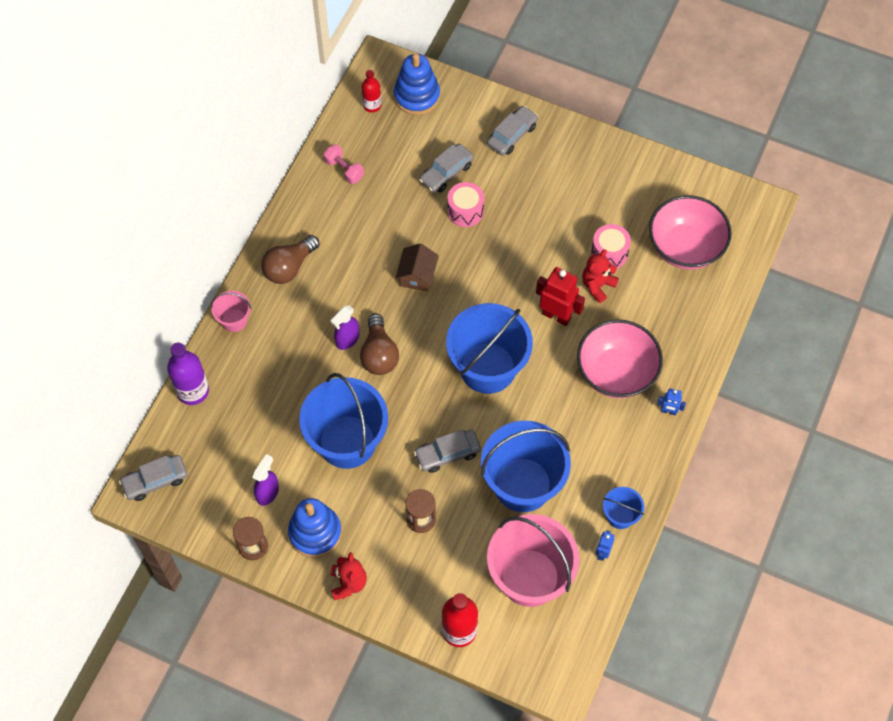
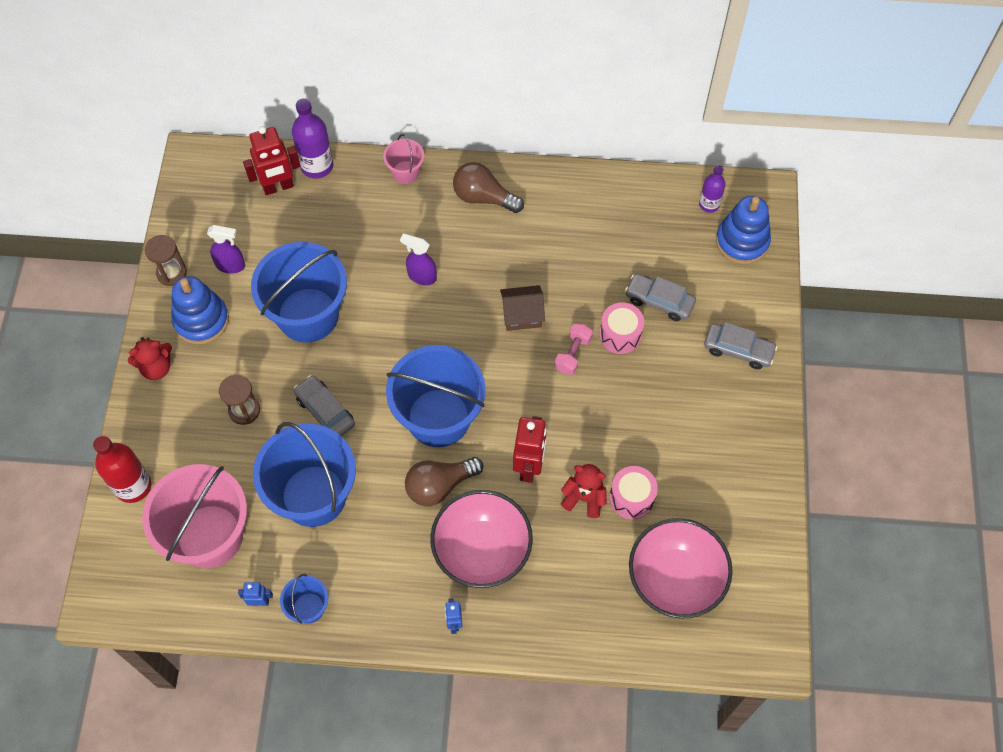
camera: 70 degrees right, 0 degrees up
grey car [119,455,187,501] -> none
pink dumbbell [324,144,364,184] -> pink dumbbell moved to [554,323,593,375]
brown light bulb [360,314,399,375] -> brown light bulb moved to [405,457,484,506]
red bottle [361,70,381,112] -> purple bottle [699,165,726,213]
none -> red robot [243,126,301,195]

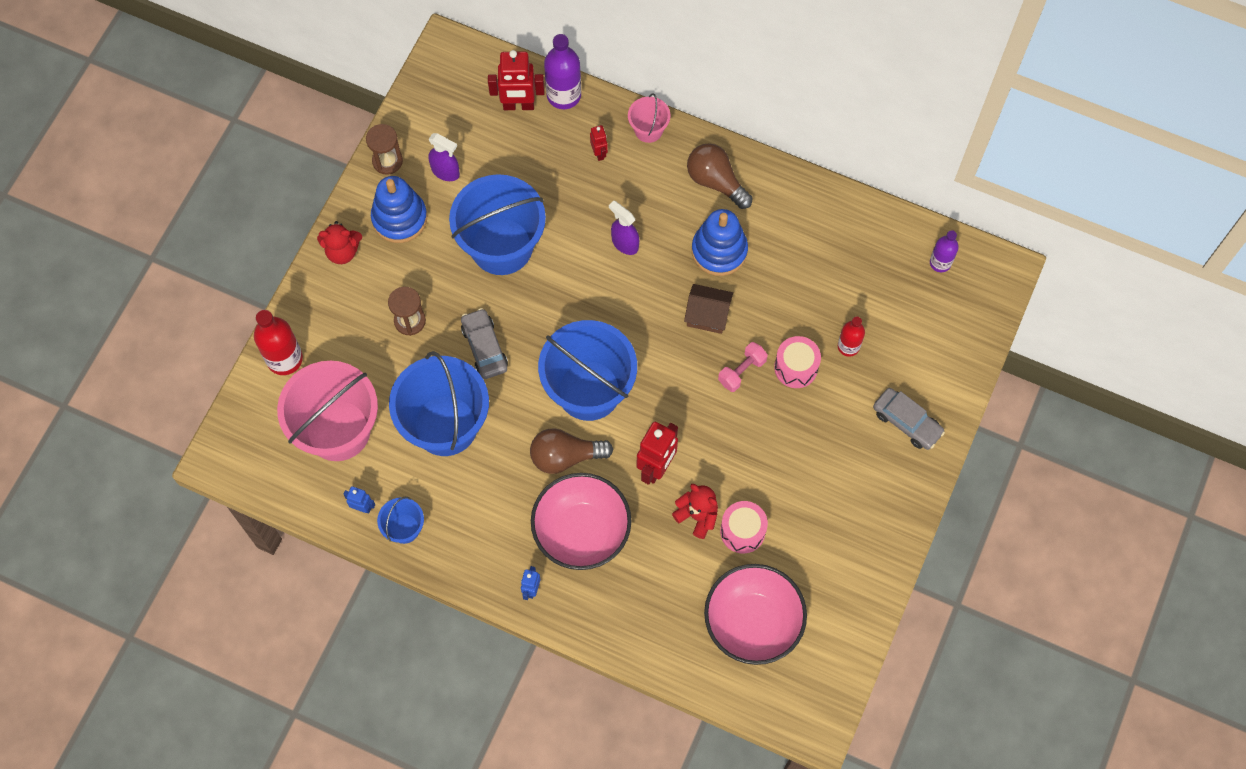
camera: 20 degrees right, 5 degrees up
grey car [625,274,696,321] -> red bottle [838,317,865,357]
blue stacking toy [716,196,771,264] -> blue stacking toy moved to [692,209,748,276]
none -> red robot [590,125,608,161]

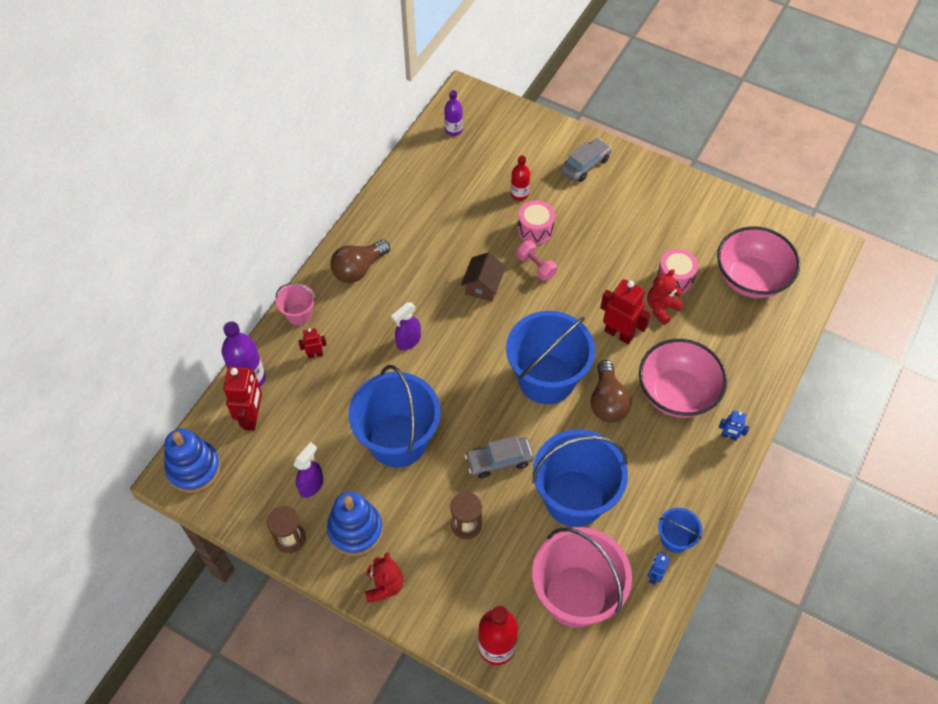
camera: 85 degrees left, 10 degrees down
blue stacking toy [692,209,748,276] -> blue stacking toy moved to [164,428,221,493]

